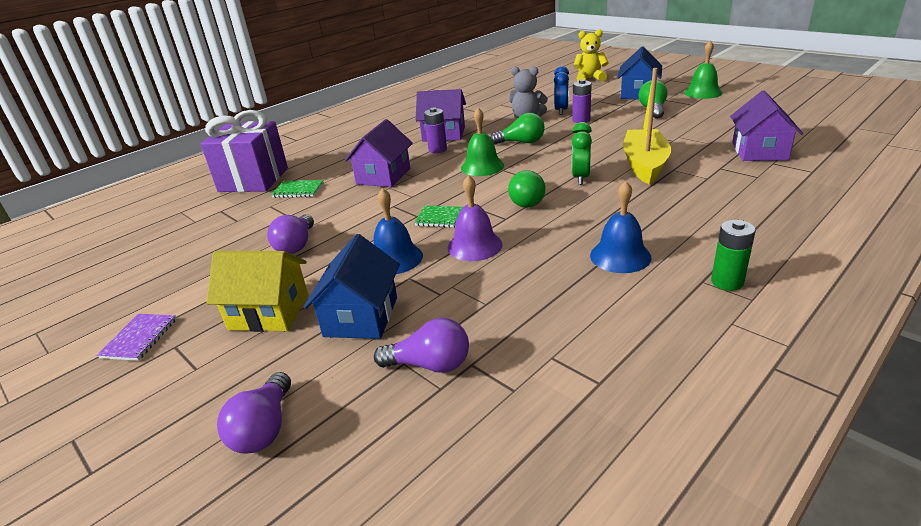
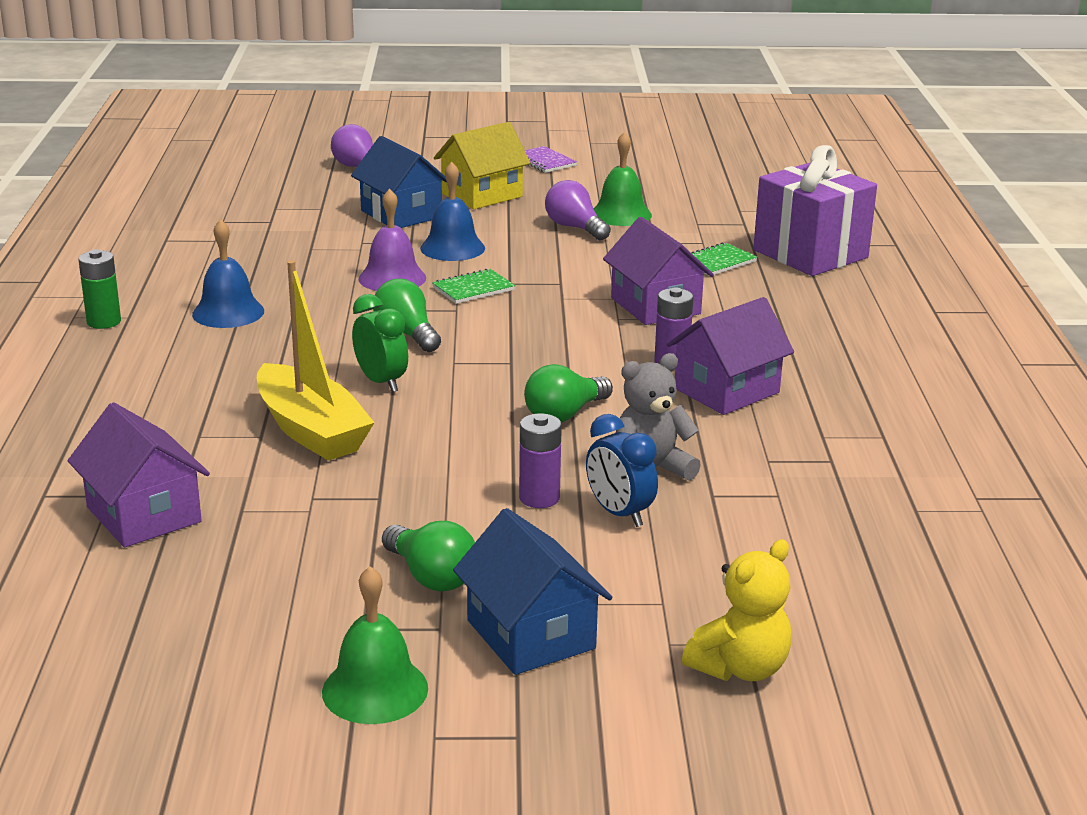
camera: 130 degrees right, 5 degrees down
purple light bulb [374,318,469,373] -> none
green bell [461,108,504,176] -> green bell moved to [594,132,652,226]

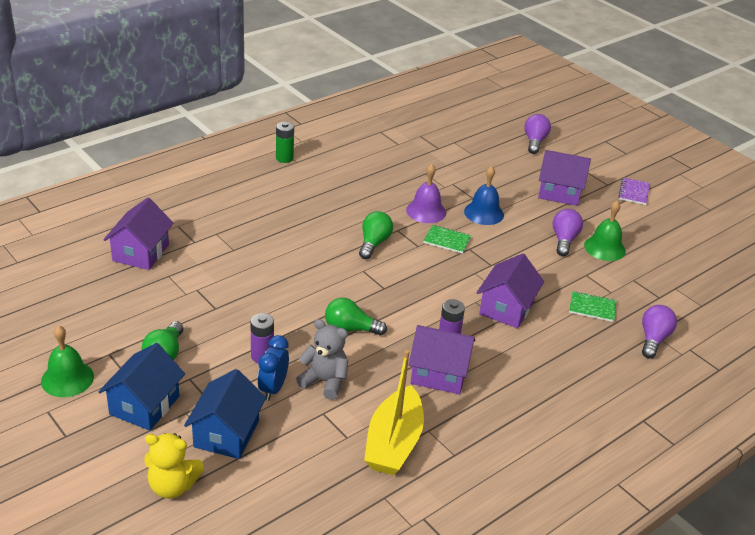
camera: 50 degrees right, 10 degrees up
blue bell [192,219,264,328] -> none
yellow boat [257,260,375,461] -> yellow boat moved to [364,350,424,475]
blue house [351,136,447,228] -> blue house moved to [184,369,266,459]
green clock [352,294,408,392] -> none
yellow house [434,122,530,209] -> purple house [538,150,591,206]
purple gift [753,145,877,276] -> purple light bulb [642,305,677,358]

